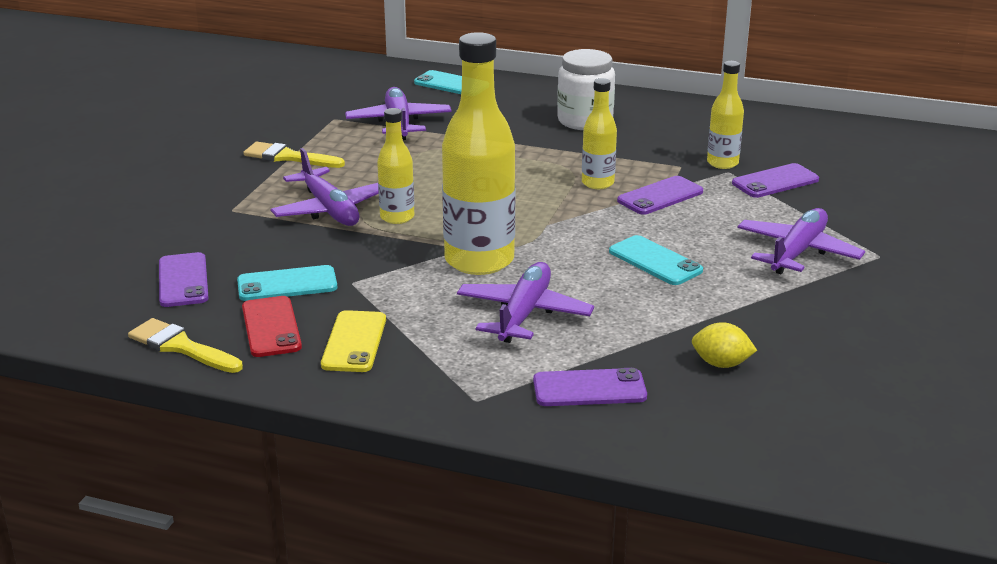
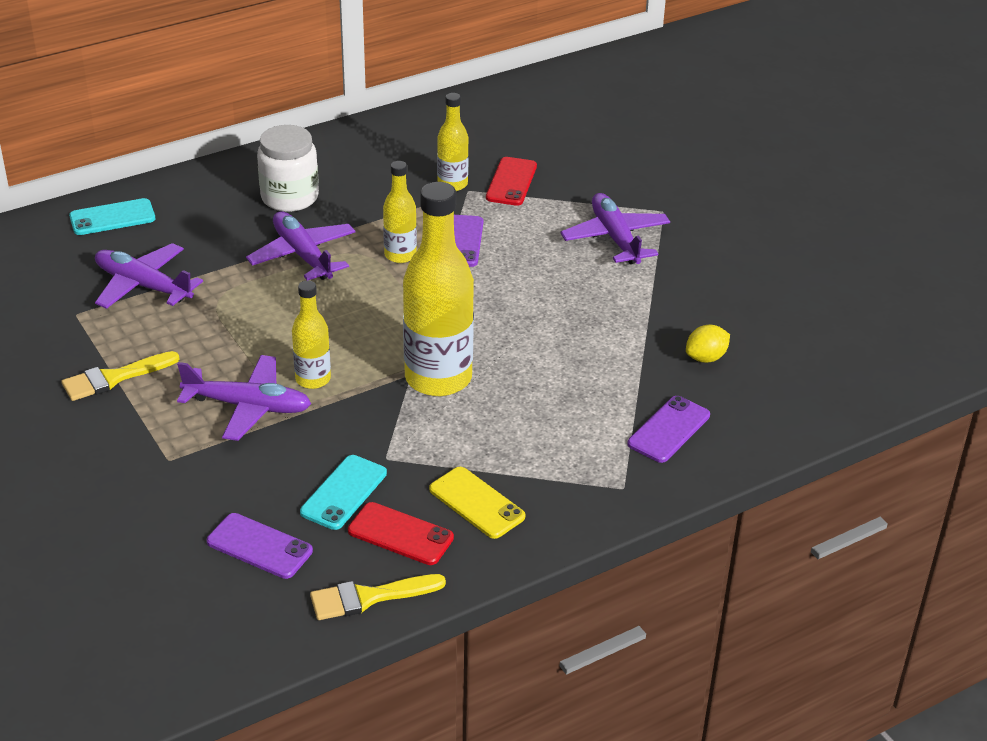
camera: 50 degrees left, 10 degrees up
purple plane [457,262,594,343] -> purple plane moved to [246,211,356,281]
turquoise phone [609,235,703,285] -> none
purple phone [732,163,819,198] -> red phone [486,157,537,206]

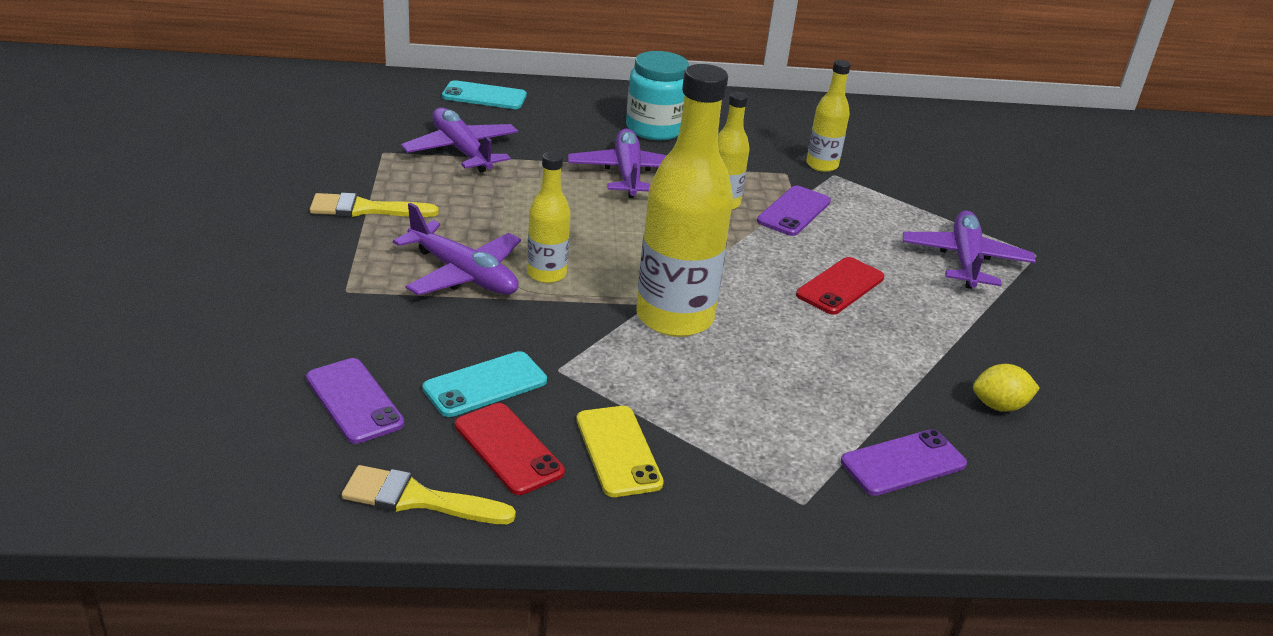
camera: 25 degrees right, 5 degrees down
white jar [257,125,319,212] -> turquoise jar [626,51,689,140]
red phone [486,157,537,206] -> red phone moved to [796,257,884,315]

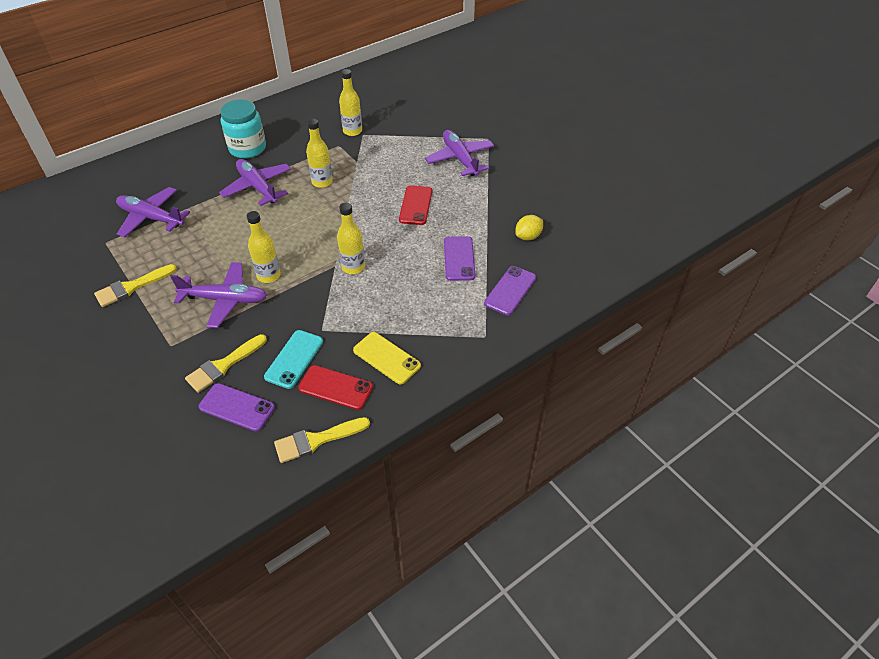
camera: 30 degrees left, 15 degrees up
turquoise phone [442,80,527,109] -> none
yellow bottle [636,64,733,337] -> yellow bottle [337,203,365,274], size x0.52
purple phone [757,186,831,236] -> purple phone moved to [444,236,475,281]
none -> yellow brush [185,334,267,393]

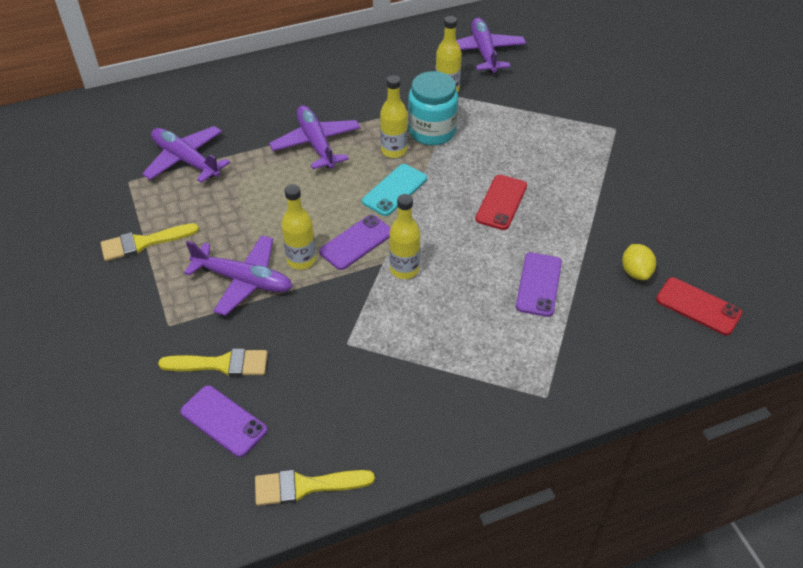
camera: 15 degrees right, 0 degrees up
yellow brush [185,334,267,393] -> yellow brush turned 150 degrees counterclockwise [158,349,268,376]
turquoise jar [221,100,266,159] -> turquoise jar moved to [408,71,458,145]
turquoise phone [264,330,323,389] -> turquoise phone moved to [362,164,427,216]
red phone [298,365,373,410] -> red phone moved to [656,277,742,335]
yellow phone [353,332,421,384] -> none
purple plane [425,130,494,176] -> purple plane moved to [456,18,526,73]
purple phone [484,266,536,315] -> purple phone moved to [319,215,391,270]
yellow lemon [515,215,543,241] -> yellow lemon turned 75 degrees counterclockwise [622,244,656,280]

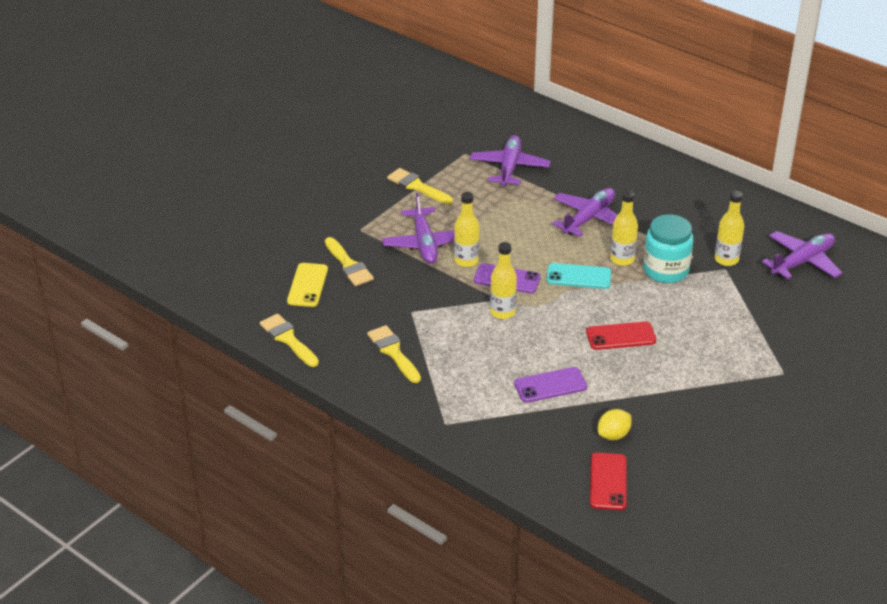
camera: 60 degrees right, 10 degrees down
purple phone [180,385,268,457] -> yellow phone [287,263,328,307]
none -> yellow brush [367,325,421,383]

